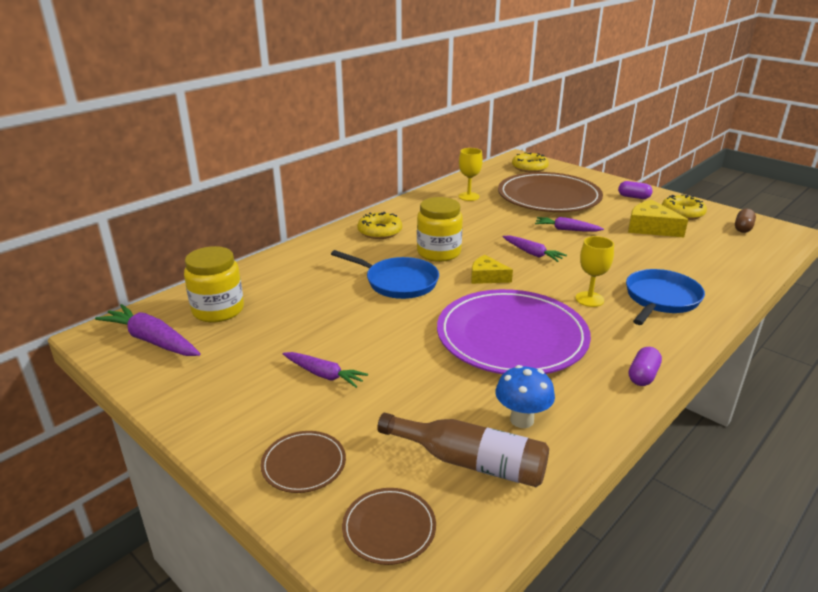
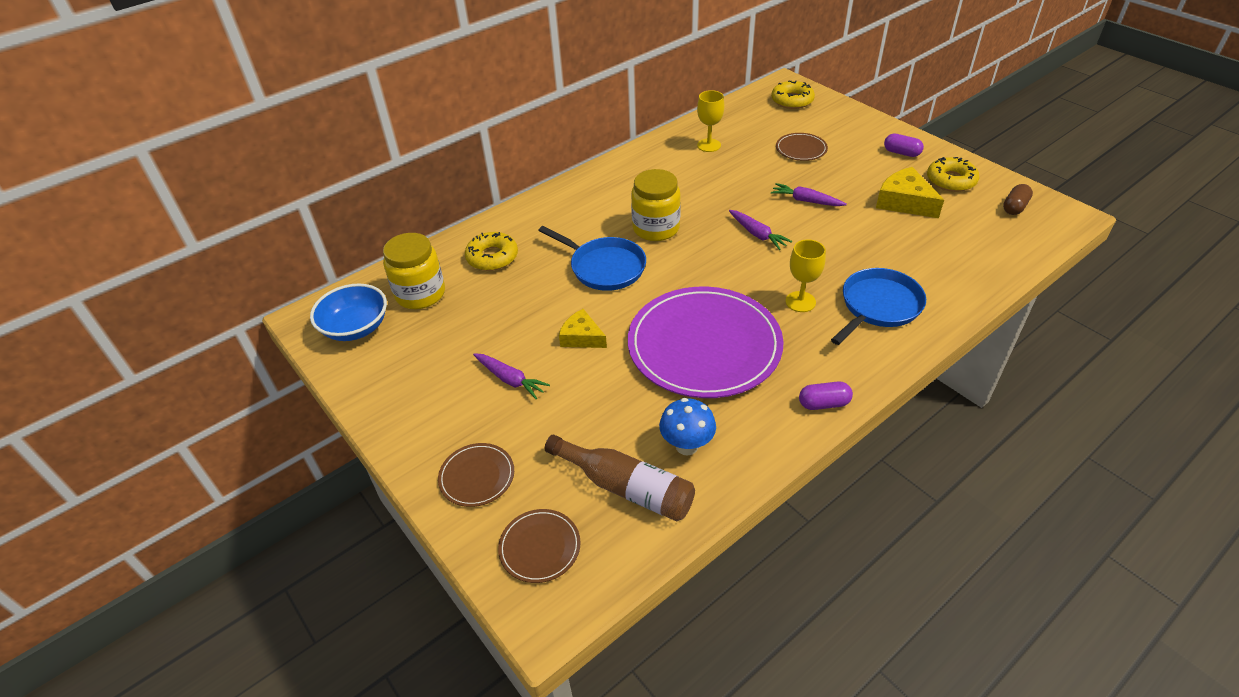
camera: 10 degrees right, 15 degrees up
purple carrot [95,304,201,356] -> blue bowl [310,283,387,341]
yellow donut [357,212,402,239] -> yellow donut moved to [465,232,518,271]
yellow cheese [471,255,513,284] -> yellow cheese moved to [559,309,607,348]
brown plate [498,172,603,212] -> brown plate [776,133,828,161], size x0.43
purple capsule [629,347,662,386] -> purple capsule turned 45 degrees clockwise [799,382,853,410]

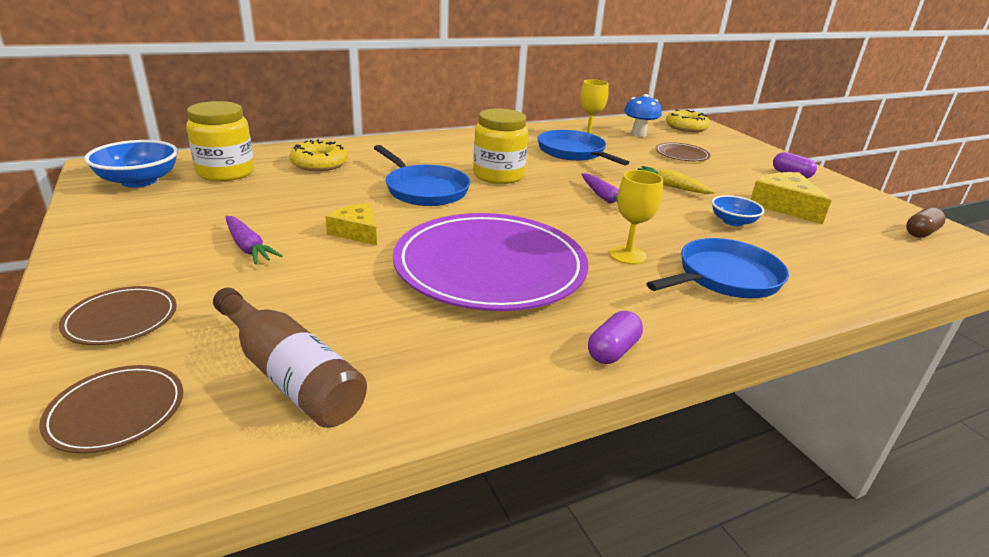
camera: 10 degrees right, 15 degrees down
blue mushroom [659,398,716,456] -> blue mushroom moved to [624,94,662,137]
purple carrot [771,183,847,206] -> yellow carrot [638,166,715,194]
purple capsule [799,382,853,410] -> purple capsule turned 60 degrees counterclockwise [588,311,643,364]
yellow donut [927,157,979,192] -> none
none -> blue pan [538,130,629,166]
none -> blue bowl [712,195,764,226]

